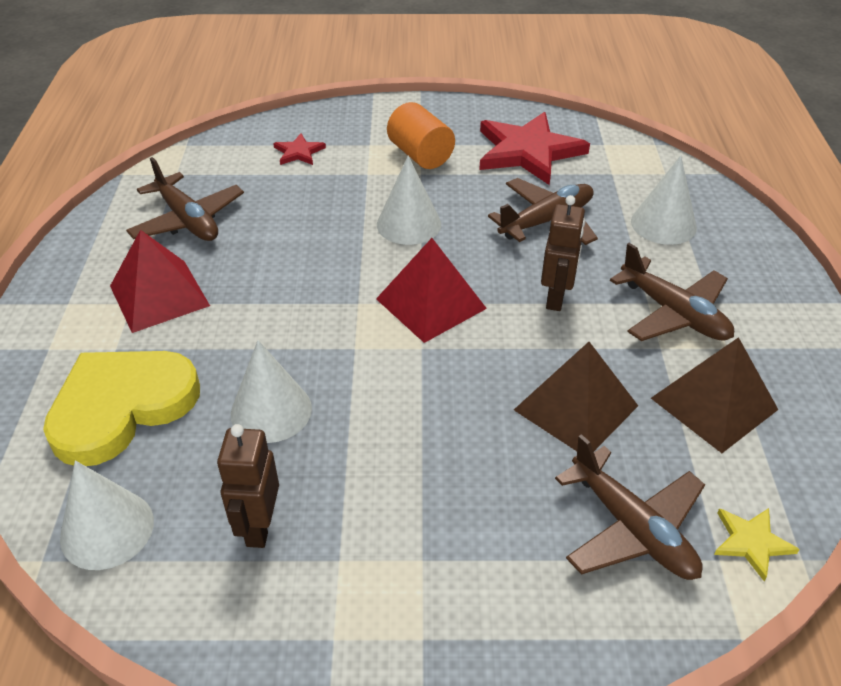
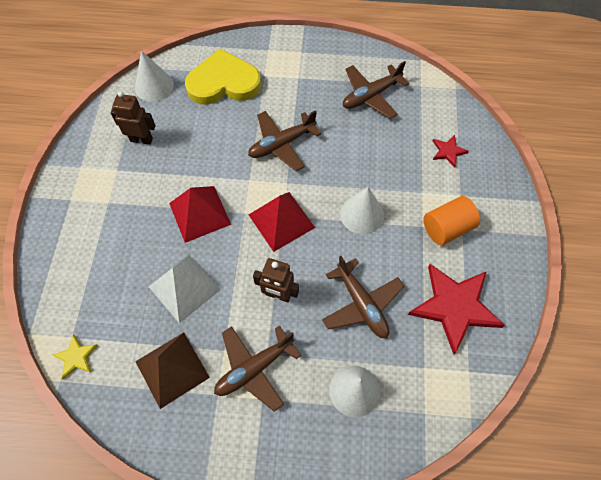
camera: 95 degrees right, 20 degrees up
yellow heart [43,351,200,466] -> yellow heart turned 60 degrees counterclockwise [185,49,261,105]
red pyramid [110,230,210,333] -> red pyramid moved to [169,186,231,243]
white cone [231,340,312,443] -> none
brown pyramid [514,342,638,451] -> white pyramid [148,255,221,324]
brown plane [555,434,705,580] -> brown plane moved to [248,110,321,171]

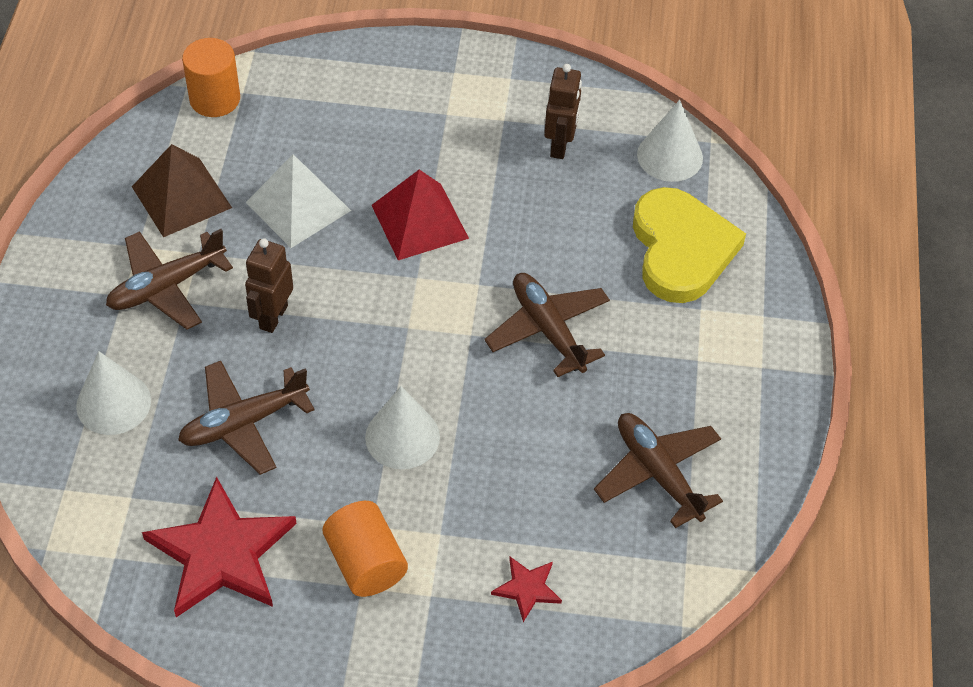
camera: 90 degrees right, 10 degrees down
yellow star [52,334,98,379] -> orange cylinder [182,38,240,117]
brown plane [214,325,301,412] -> brown plane turned 90 degrees counterclockwise [106,229,233,330]
red pyramid [249,192,315,252] -> none

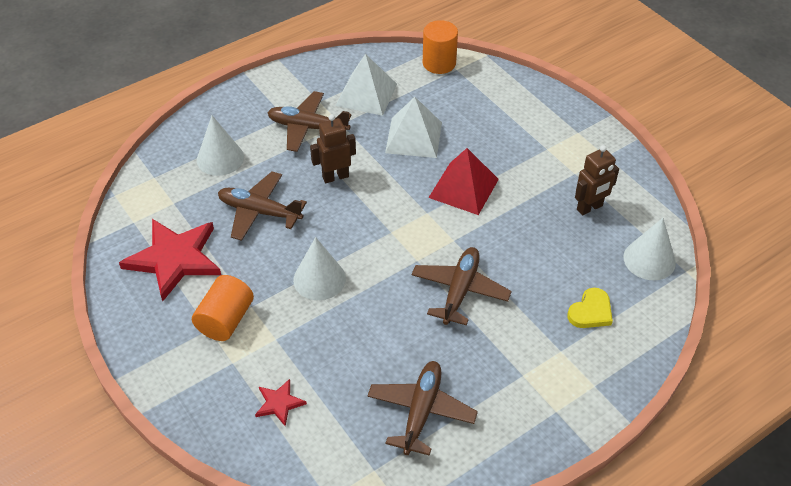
camera: 50 degrees right, 5 degrees down
brown pyramid [132,144,232,237] -> white pyramid [336,54,397,116]
yellow heart [633,187,746,303] -> yellow heart [567,288,613,328], size x0.49

